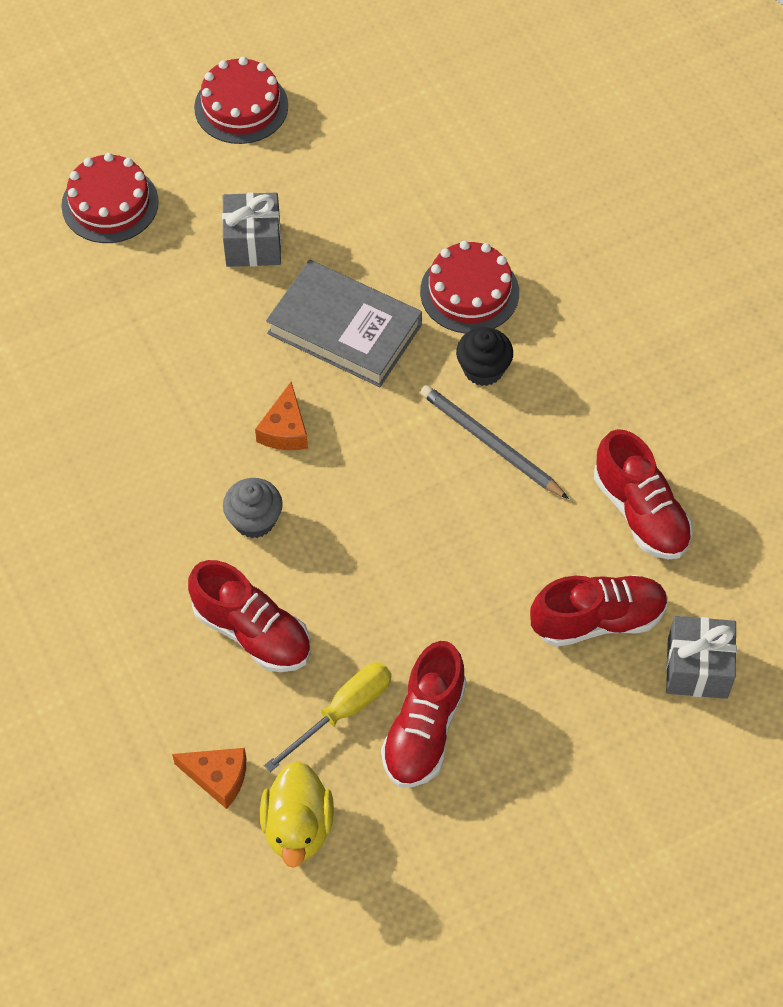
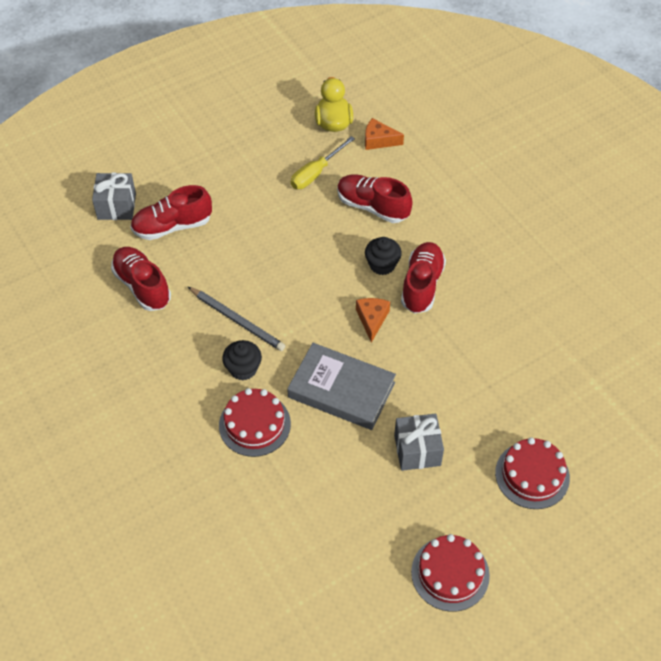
camera: 175 degrees right, 5 degrees down
grey cupcake [223,478,283,538] -> black cupcake [365,237,402,275]
red shoe [381,641,466,787] -> red shoe moved to [401,242,446,314]

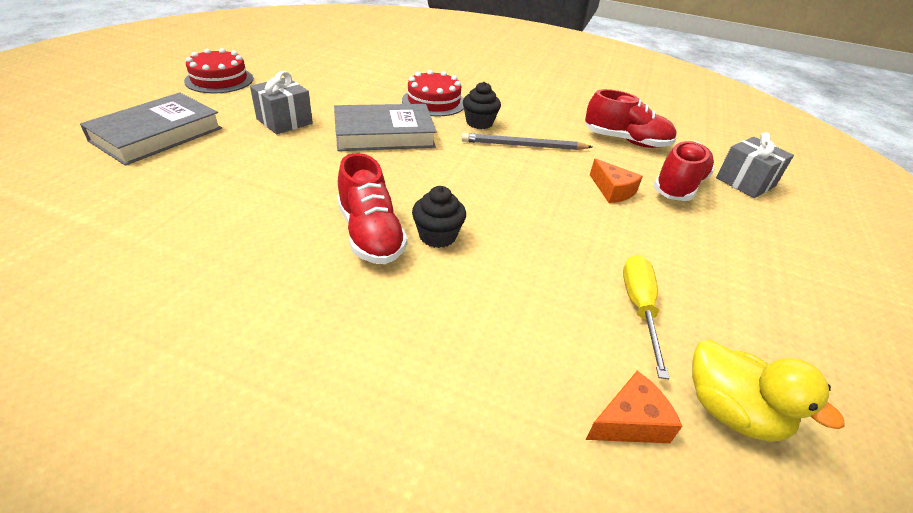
camera: 140 degrees right, 15 degrees down
red shoe [337,174,413,223] -> none
orange cheese [356,298,390,343] -> orange cheese moved to [590,158,643,203]
red cake [495,438,570,509] -> grey book [80,92,222,166]

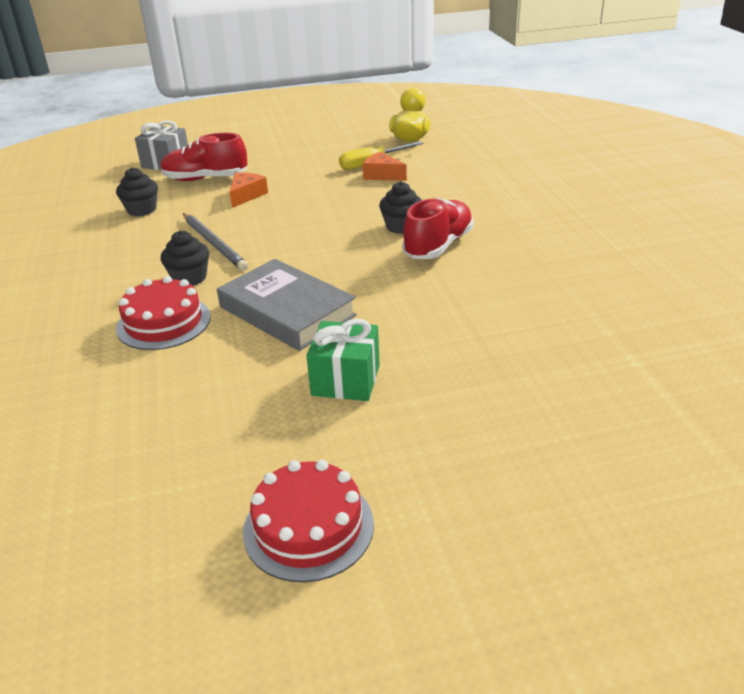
camera: 120 degrees left, 5 degrees down
grey book [80,92,222,166] -> none
grey gift [250,71,313,134] -> green gift [306,319,380,401]
red shoe [585,89,677,148] -> black cupcake [116,167,158,216]
orange cheese [586,371,682,443] -> orange cheese moved to [363,152,407,181]

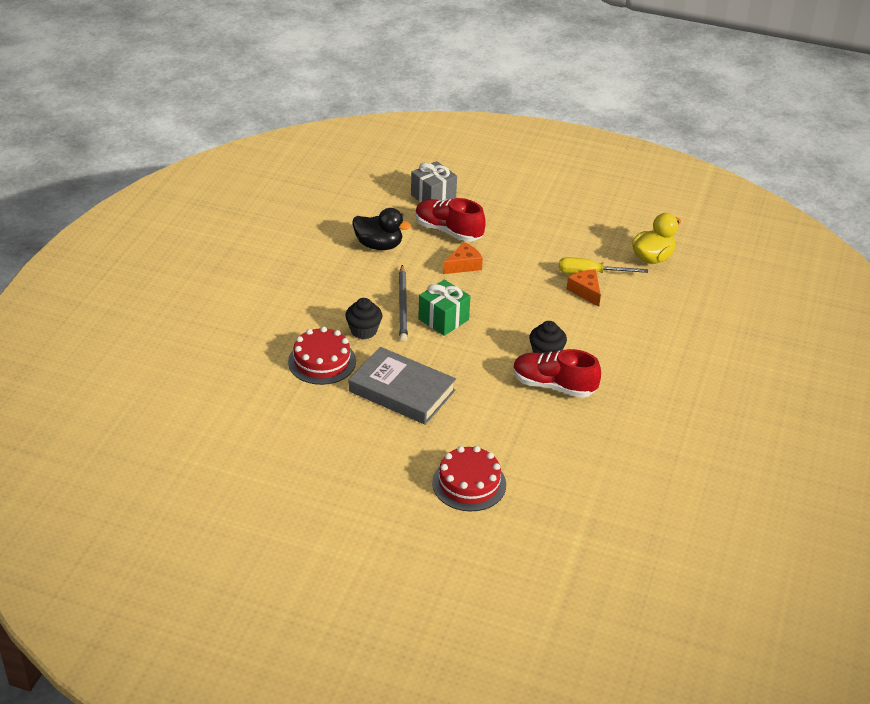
camera: 30 degrees right, 5 degrees up
black cupcake [116,167,158,216] -> black duck [352,208,411,250]
grey book [217,259,357,351] -> grey book turned 45 degrees counterclockwise [349,347,456,425]
red cake [243,460,374,582] -> red cake moved to [432,446,506,512]
green gift [306,319,380,401] -> green gift moved to [418,280,471,336]
red shoe [402,198,473,259] -> red shoe turned 135 degrees counterclockwise [513,349,601,398]

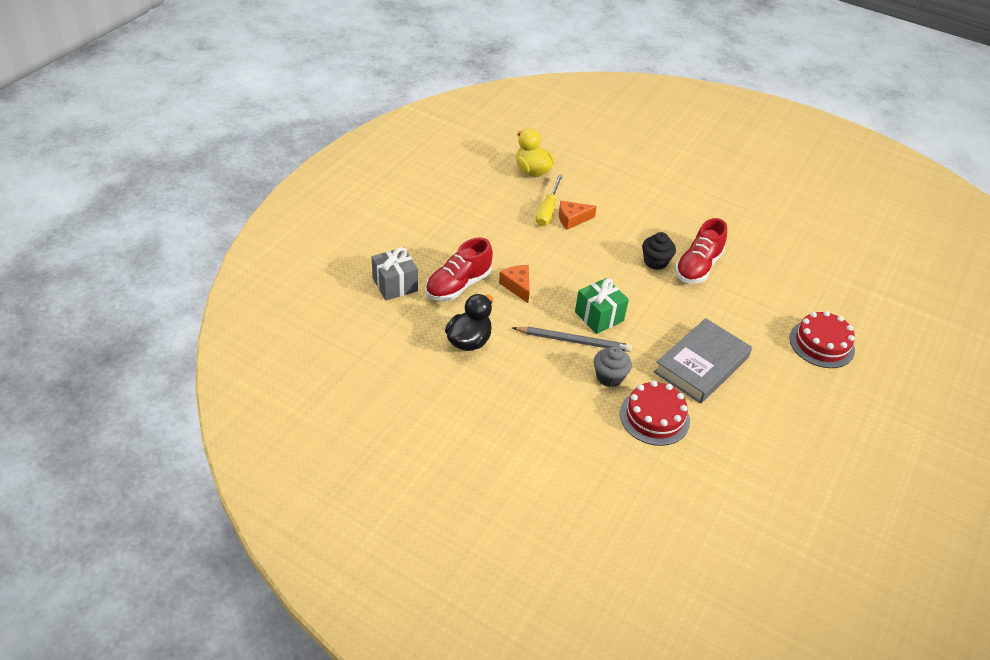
camera: 80 degrees left, 5 degrees up
black cupcake [345,298,382,339] -> grey cupcake [594,346,632,387]

